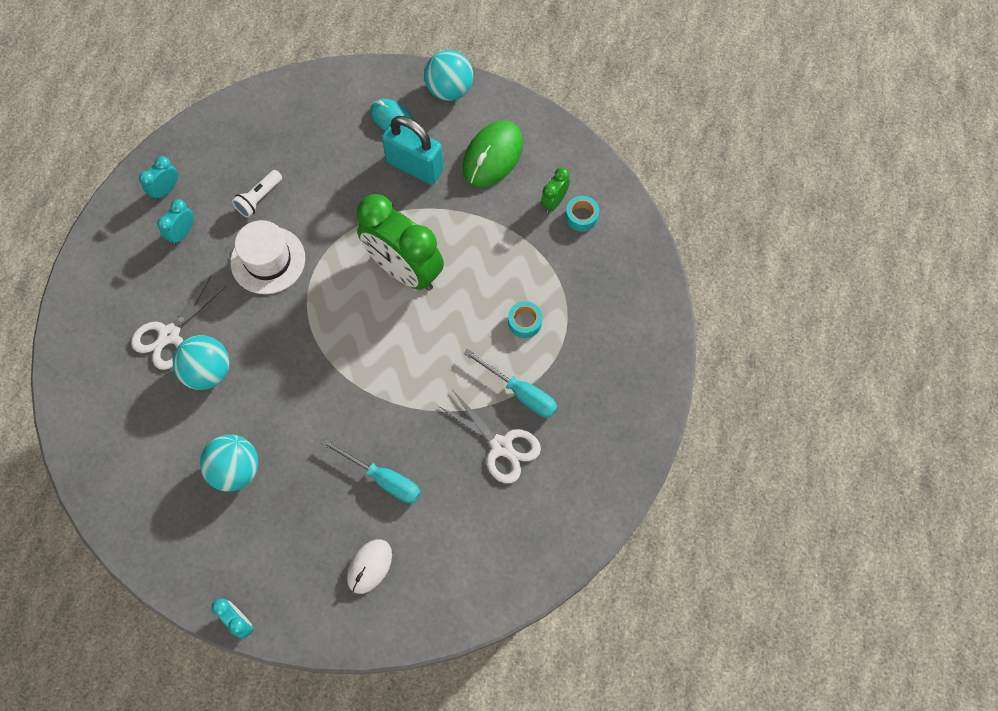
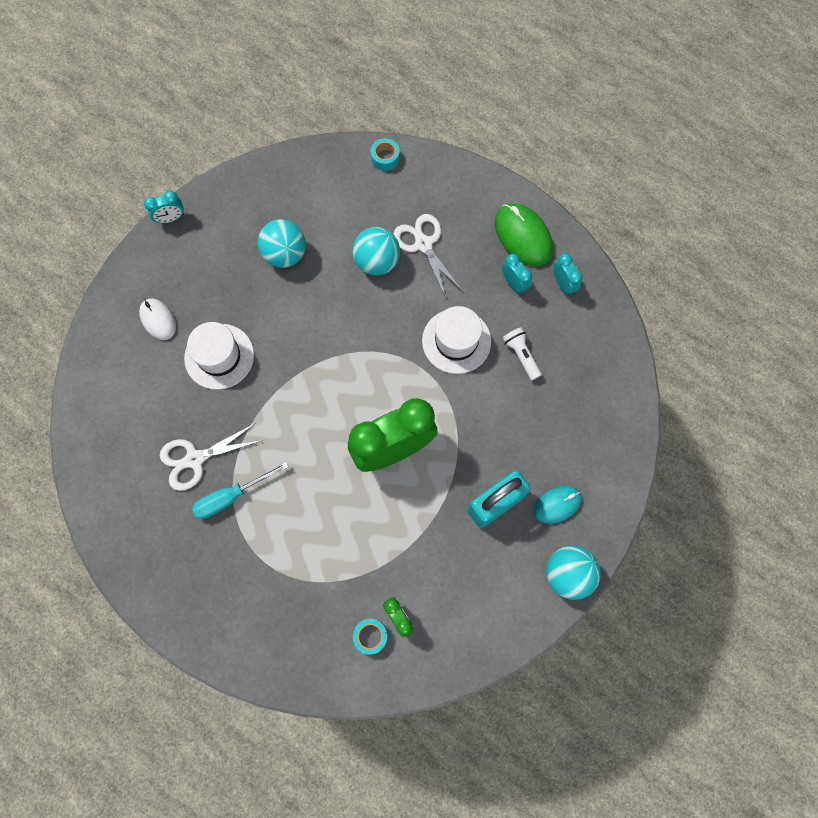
camera: 115 degrees right, 5 degrees up
turquoise screwdriver [321,438,421,503] -> white hat [184,322,254,390]
green mouse [462,121,523,187] -> green mouse moved to [495,204,553,266]
turquoise tape [508,301,542,338] -> turquoise tape moved to [371,138,400,171]

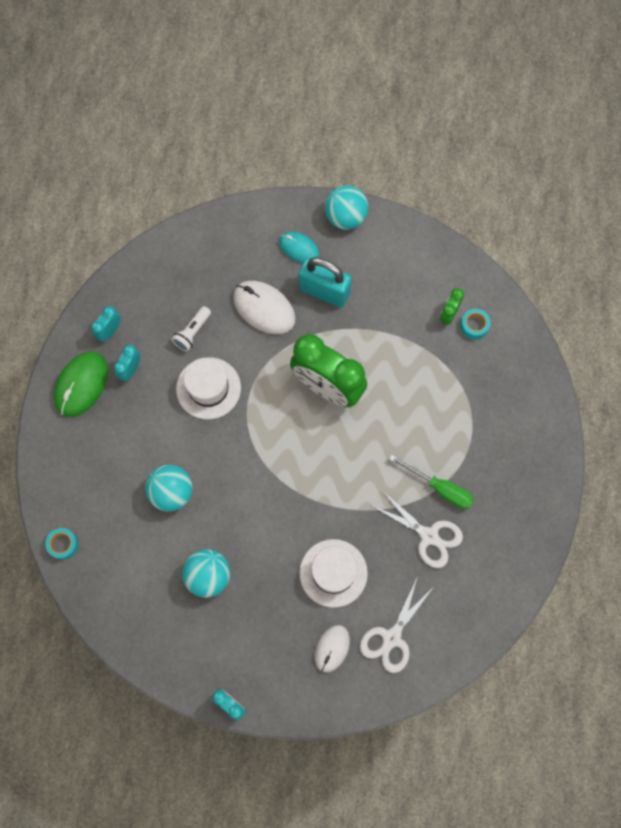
camera: 120 degrees left, 0 degrees up
turquoise screwdriver [192,462,288,519] -> green screwdriver [389,455,474,509]
white scissors [394,214,463,298] -> white scissors moved to [360,576,433,673]
none -> white mouse [233,281,296,334]

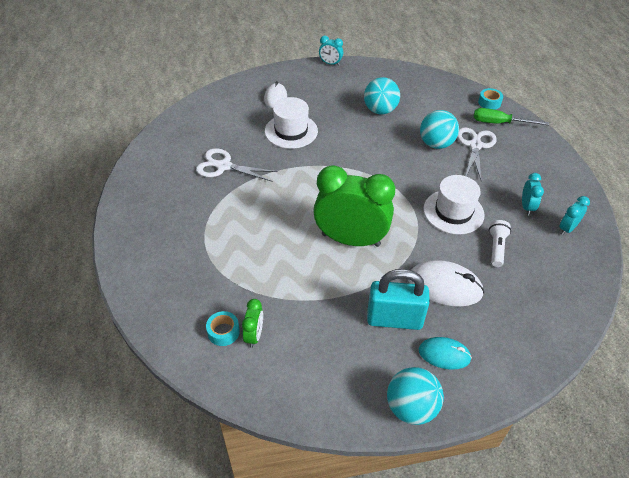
camera: 160 degrees right, 25 degrees down
green mouse [54,351,108,417] -> none
turquoise clock [91,306,121,342] -> turquoise clock turned 150 degrees counterclockwise [559,196,590,235]
white scissors [360,576,433,673] -> white scissors moved to [457,127,497,180]
green screwdriver [389,455,474,509] -> green screwdriver moved to [473,108,549,125]

